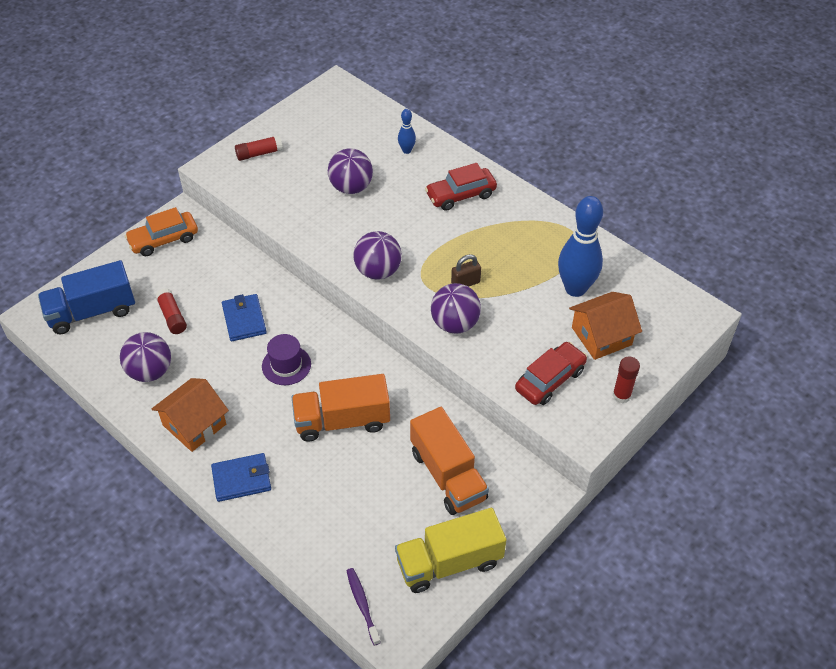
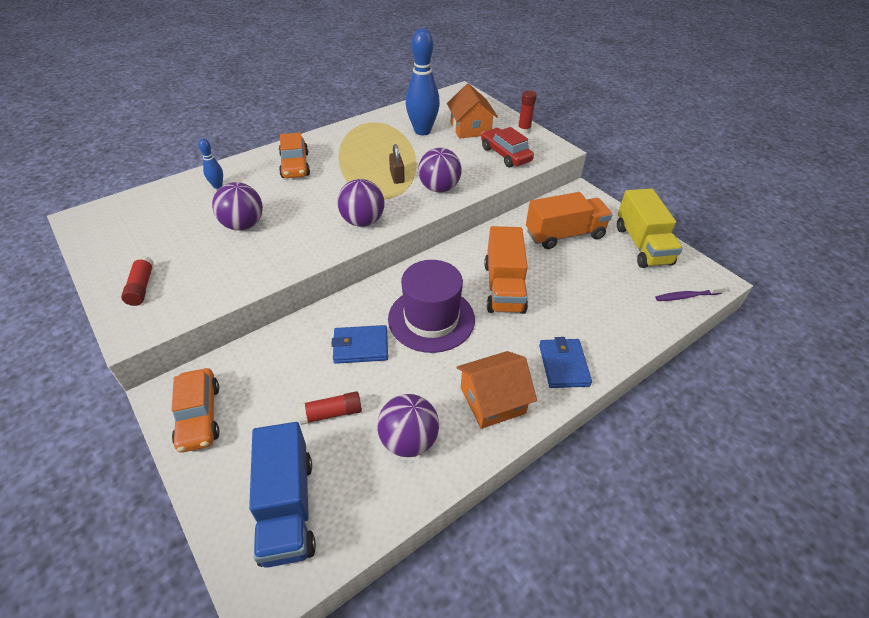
camera: 80 degrees left, 5 degrees down
orange house [152,378,229,452] -> orange house turned 75 degrees counterclockwise [456,351,537,429]
purple hat [262,334,311,385] -> purple hat [388,260,475,353], size x1.74
red car [425,163,497,211] -> orange car [279,133,310,178]

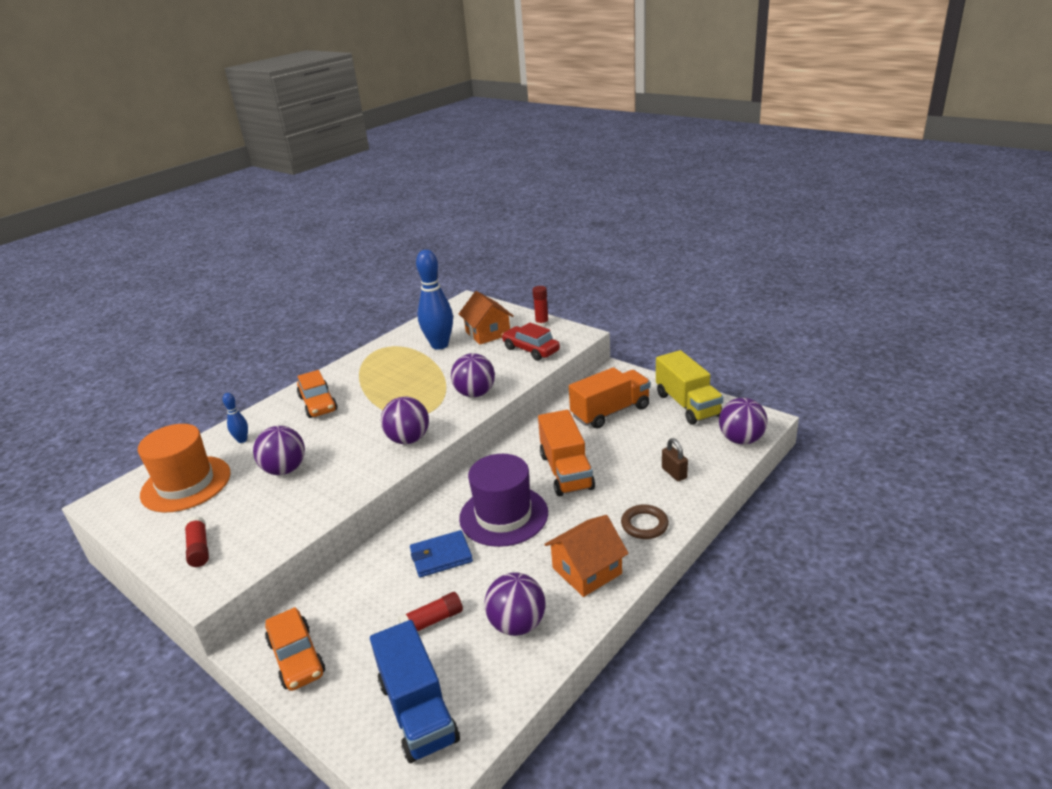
camera: 10 degrees left, 15 degrees down
brown padlock [389,144,405,184] -> brown padlock moved to [662,438,688,481]
blue wallet [539,337,592,388] -> brown ring [621,504,669,539]
purple toothbrush [655,285,725,301] -> purple ball [719,398,768,445]
none -> orange hat [138,424,231,513]

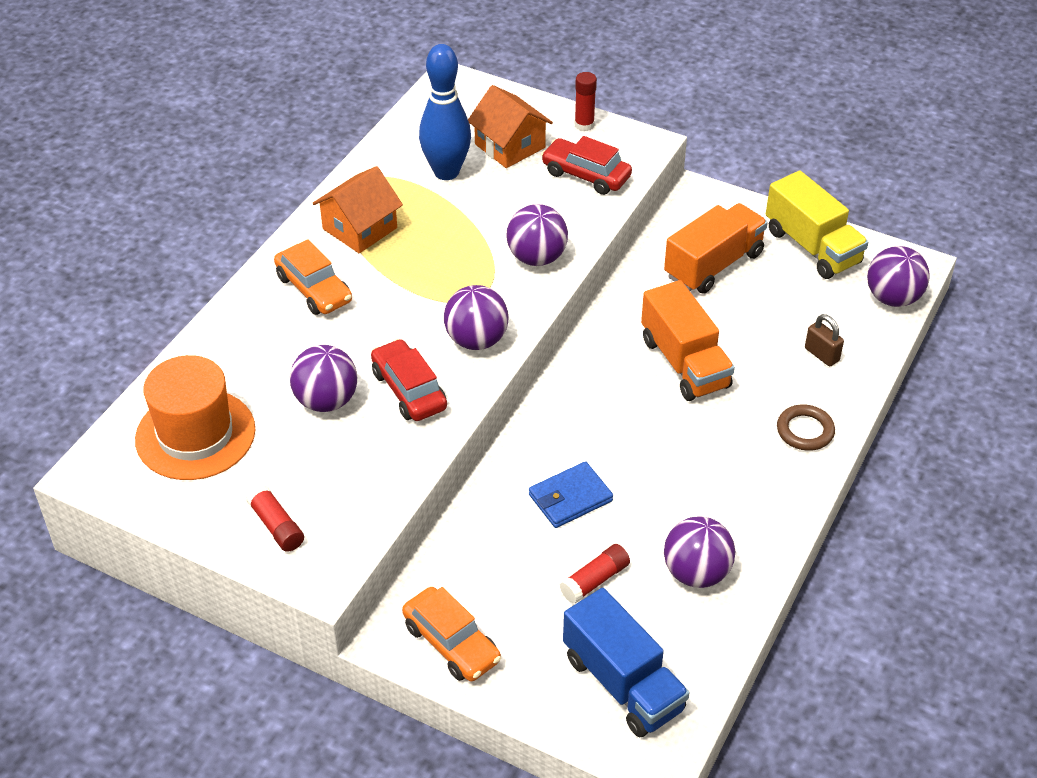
camera: 15 degrees left, 15 degrees up
blue bowling pin [223,393,248,443] -> none
purple hat [459,454,548,547] -> none
orange house [544,515,629,597] -> orange house moved to [313,166,403,253]
none -> red car [371,339,447,421]

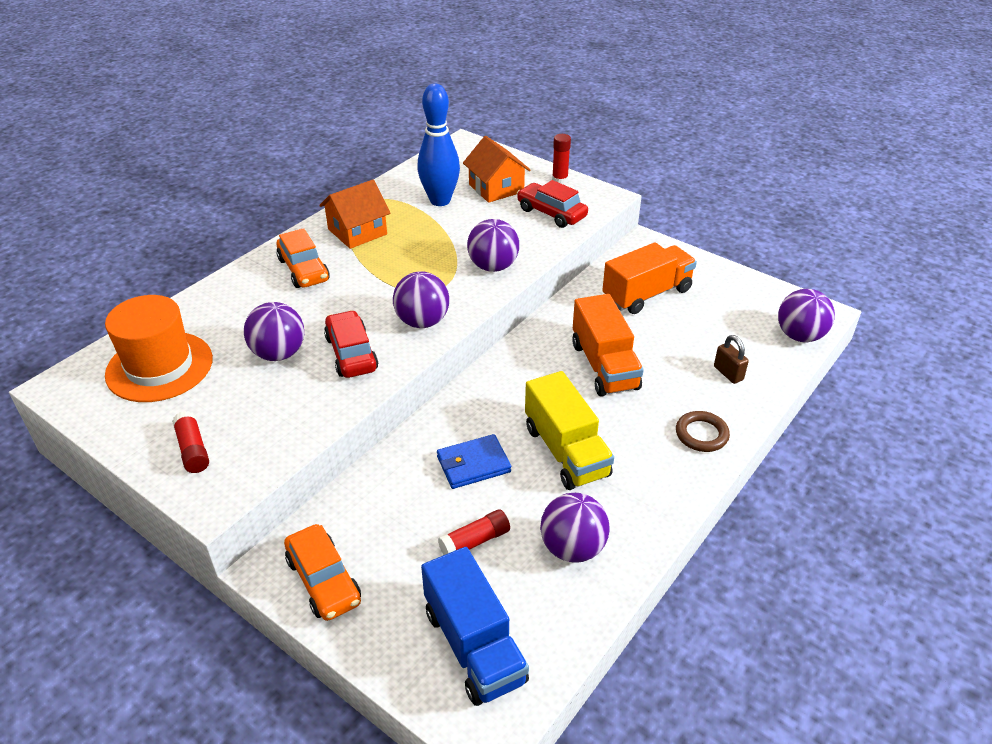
camera: 10 degrees right, 5 degrees down
yellow truck [766,170,869,279] -> yellow truck moved to [525,371,614,490]

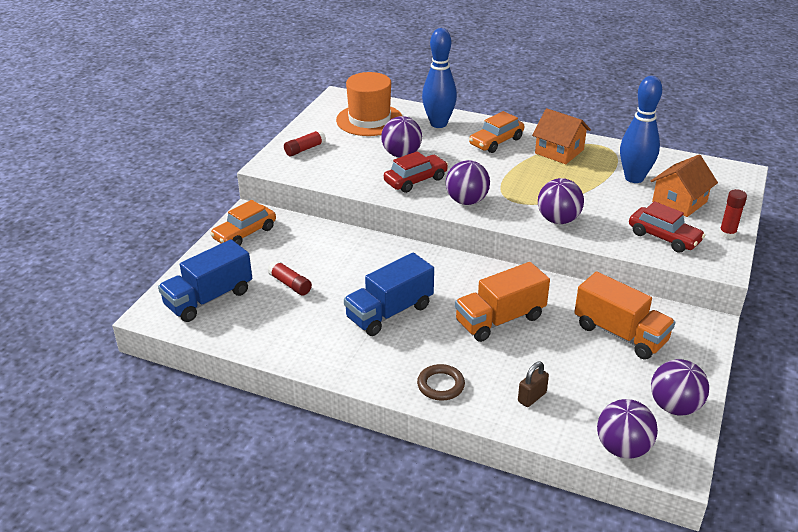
camera: 75 degrees right, 5 degrees down
blue wallet [437,434,511,489] -> none
red car [517,180,588,228] -> red car turned 105 degrees clockwise [629,201,705,253]
yellow truck [525,371,614,490] -> blue truck [344,253,434,336]
purple ball [540,493,610,563] -> purple ball moved to [651,359,709,415]
none -> blue bowling pin [422,28,457,128]

